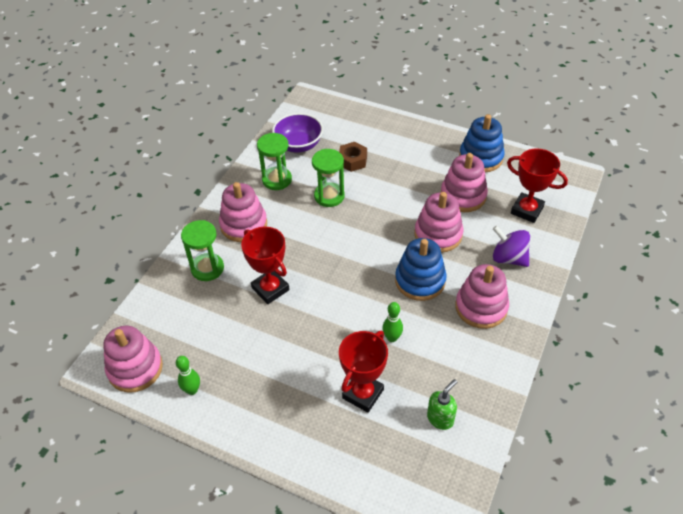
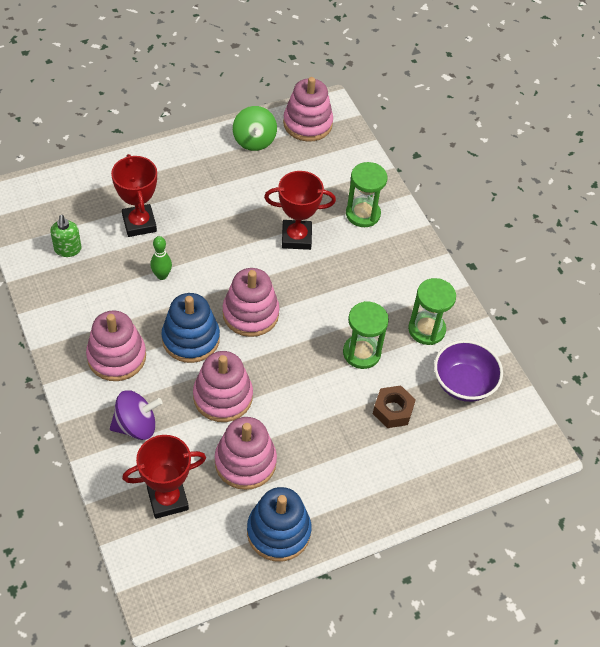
camera: 125 degrees right, 5 degrees up
green bowling pin [176,356,200,395] -> green spinning top [233,106,277,151]
pink stacking toy [219,182,267,242] -> pink stacking toy moved to [223,268,280,337]

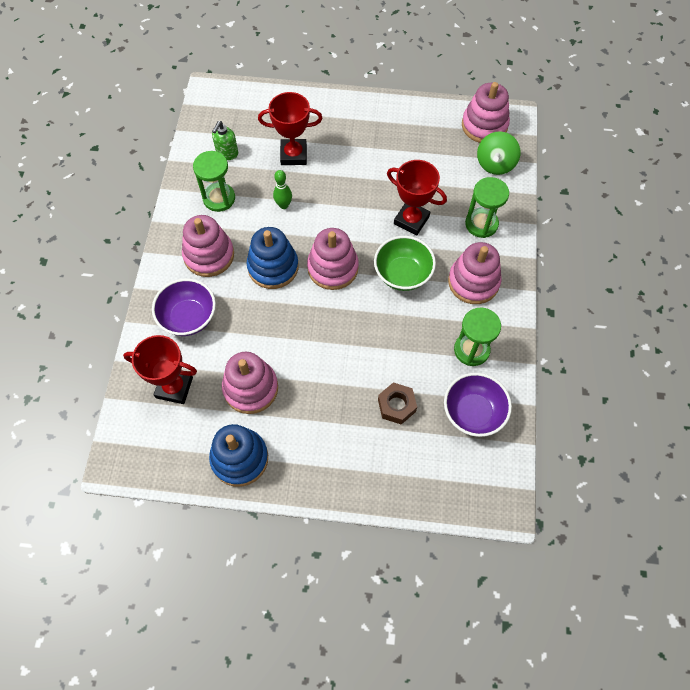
camera: 35 degrees right, 10 degrees up
purple spinning top [110,390,162,440] -> purple bowl [152,279,216,336]
red trophy [111,154,157,237] -> red trophy turned 75 degrees clockwise [258,92,323,165]
pink stacking toy [193,351,253,422] -> pink stacking toy moved to [448,242,501,304]
green spinning top [233,106,277,151] -> green spinning top moved to [477,131,520,175]
green hourglass [343,301,389,369] -> green hourglass moved to [193,151,235,212]
none -> green bowl [374,236,436,291]

